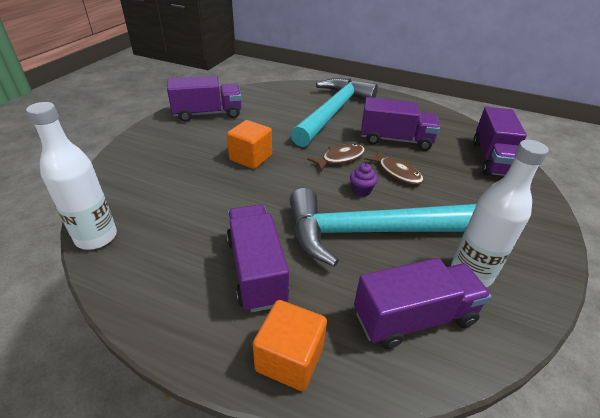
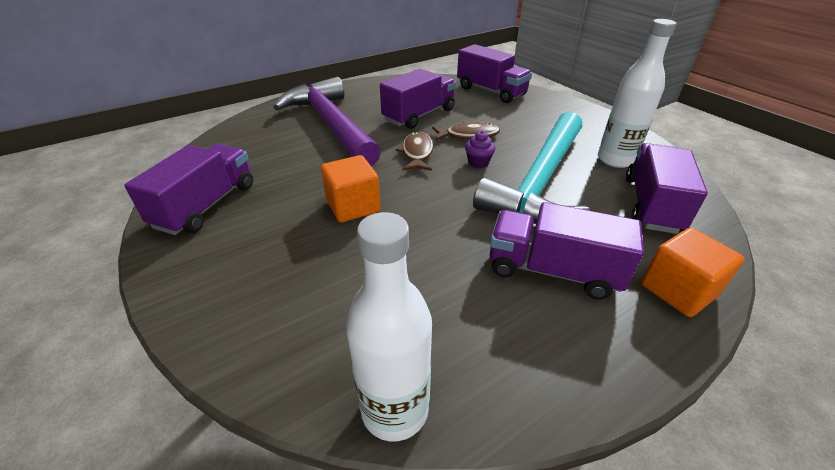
camera: 55 degrees left, 0 degrees up
turquoise hammer [291,78,378,147] -> purple hammer [274,77,381,166]

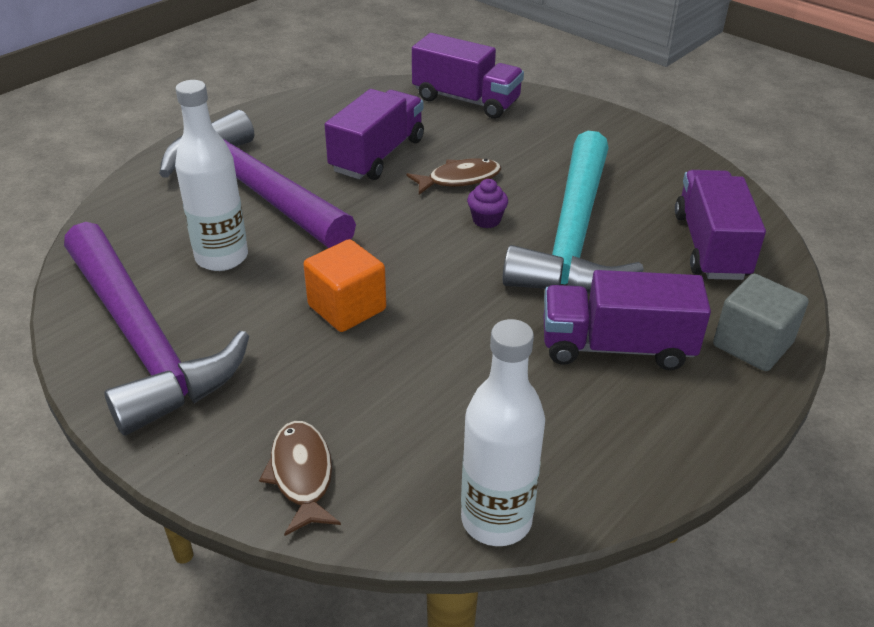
camera: 15 degrees left, 0 degrees up
purple truck [124,144,253,235] -> purple hammer [64,222,249,435]
brown fish [395,132,433,171] -> brown fish moved to [259,421,341,536]
white bottle [598,19,676,168] -> white bottle moved to [175,80,248,271]
orange cube [641,228,745,317] -> grey cube [713,274,808,371]

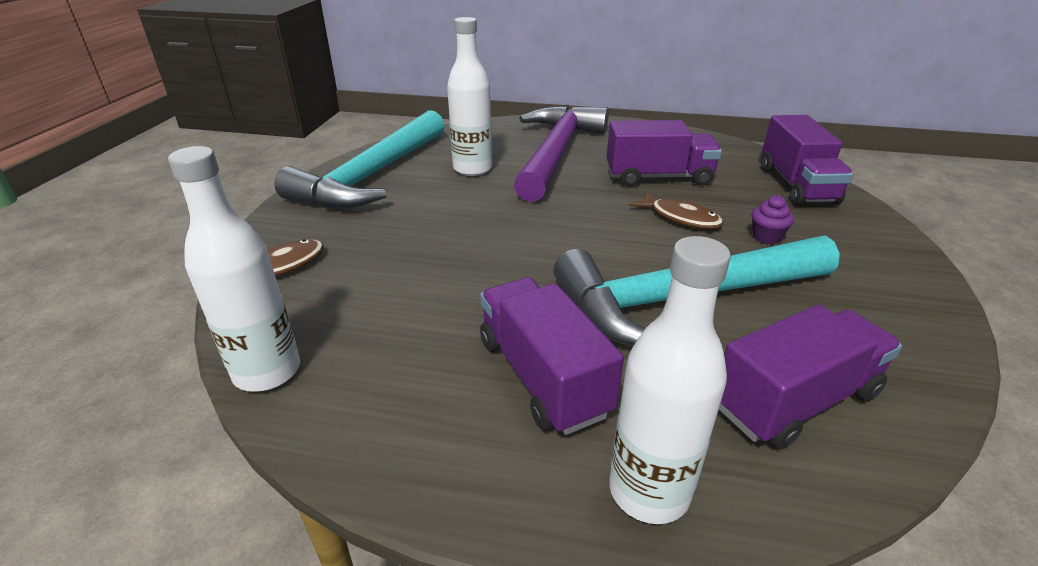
camera: 60 degrees right, 5 degrees down
purple hammer [64,222,249,435] -> turquoise hammer [275,110,445,208]
orange cube [303,239,386,332] -> none
purple cupcake [467,179,508,228] -> purple cupcake moved to [752,195,794,244]
grey cube [713,274,808,371] -> white bottle [609,236,731,524]

